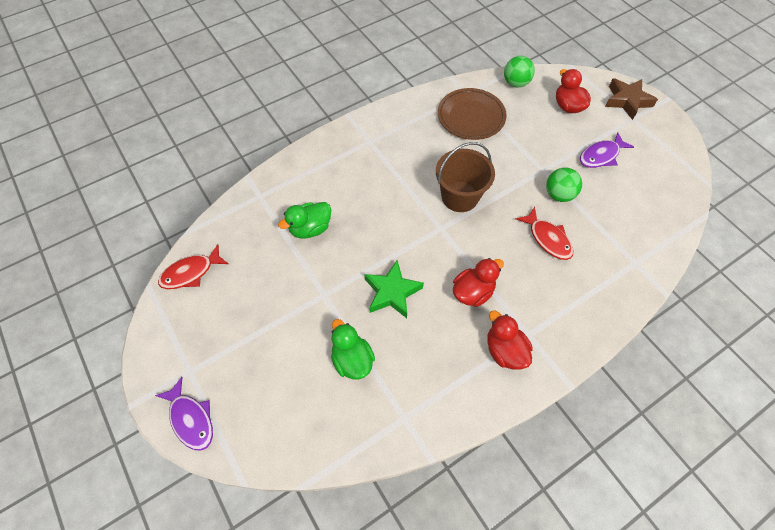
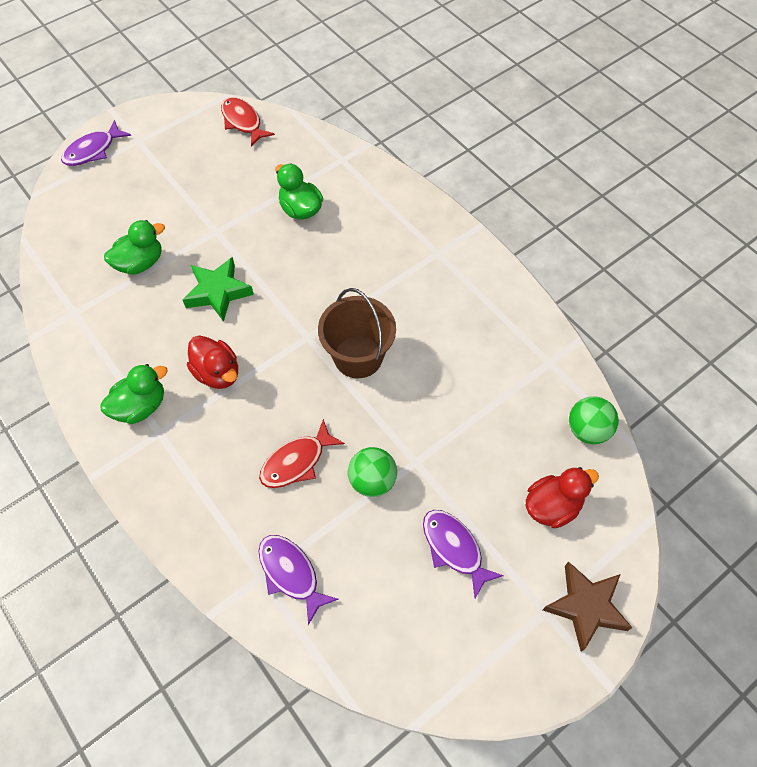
camera: 85 degrees right, 0 degrees up
brown plate [438,88,507,140] -> none
red duck [487,310,533,370] -> green duck [100,364,168,424]
none -> purple fish [259,535,339,625]

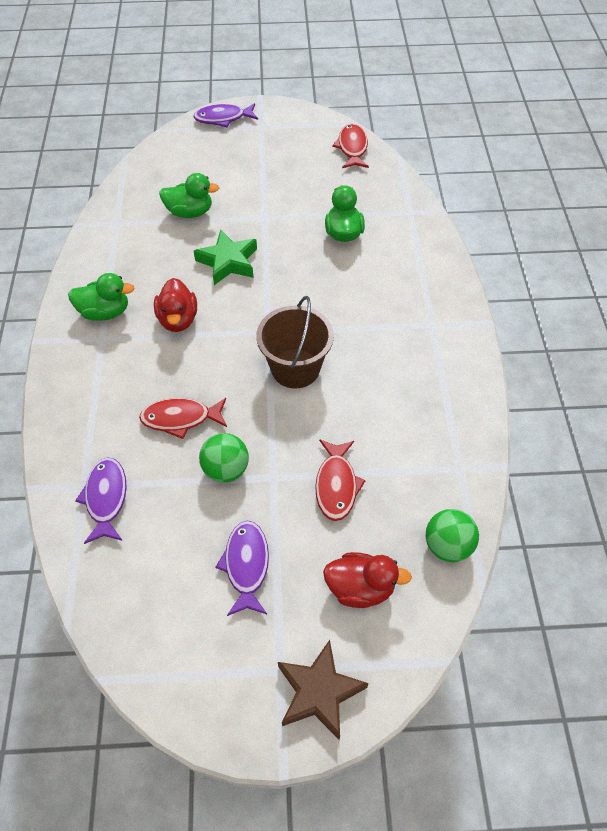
camera: 35 degrees right, 5 degrees down
none -> red fish [315,439,366,521]

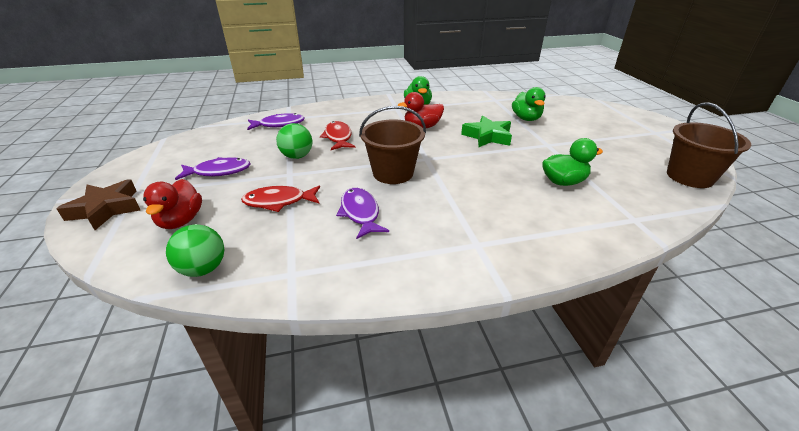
camera: 80 degrees right, 20 degrees down
purple fish [193,103,258,127] -> purple fish moved to [336,188,389,239]
red fish [332,124,369,168] -> brown bucket [667,102,751,188]

